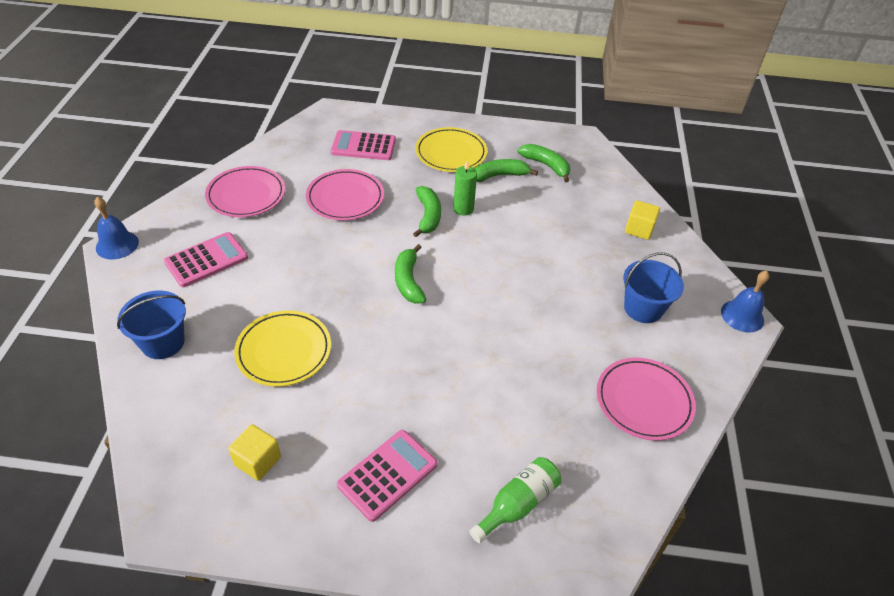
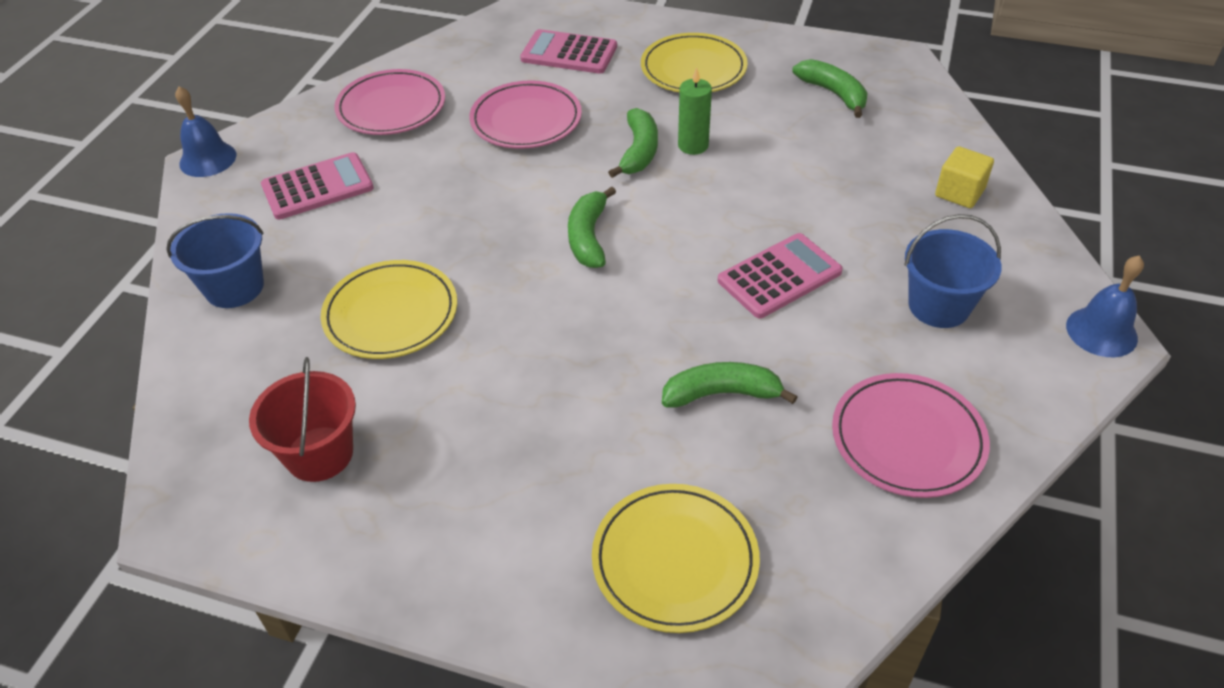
camera: 15 degrees right, 0 degrees up
yellow cube [228,424,281,481] -> red bucket [249,357,356,482]
pink calculator [337,430,437,522] -> pink calculator moved to [718,233,843,318]
green bottle [470,457,561,543] -> yellow plate [592,484,760,633]
green banana [474,159,538,182] -> green banana moved to [662,362,798,407]

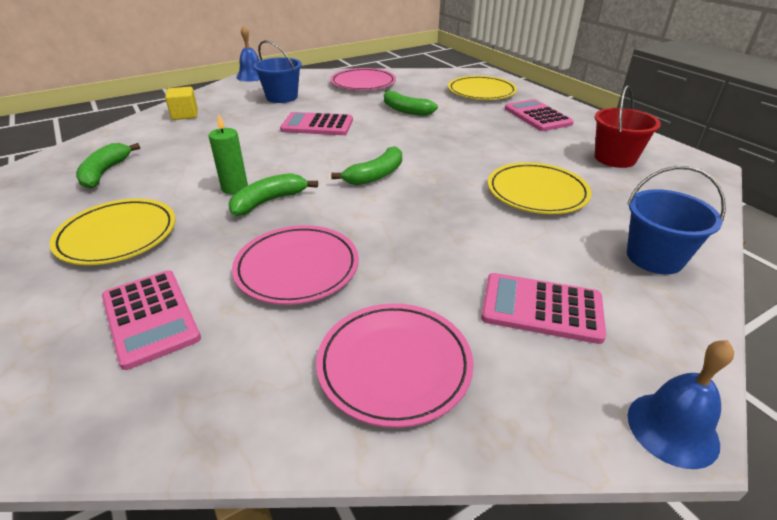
camera: 140 degrees left, 10 degrees down
none -> pink calculator [505,99,574,131]

